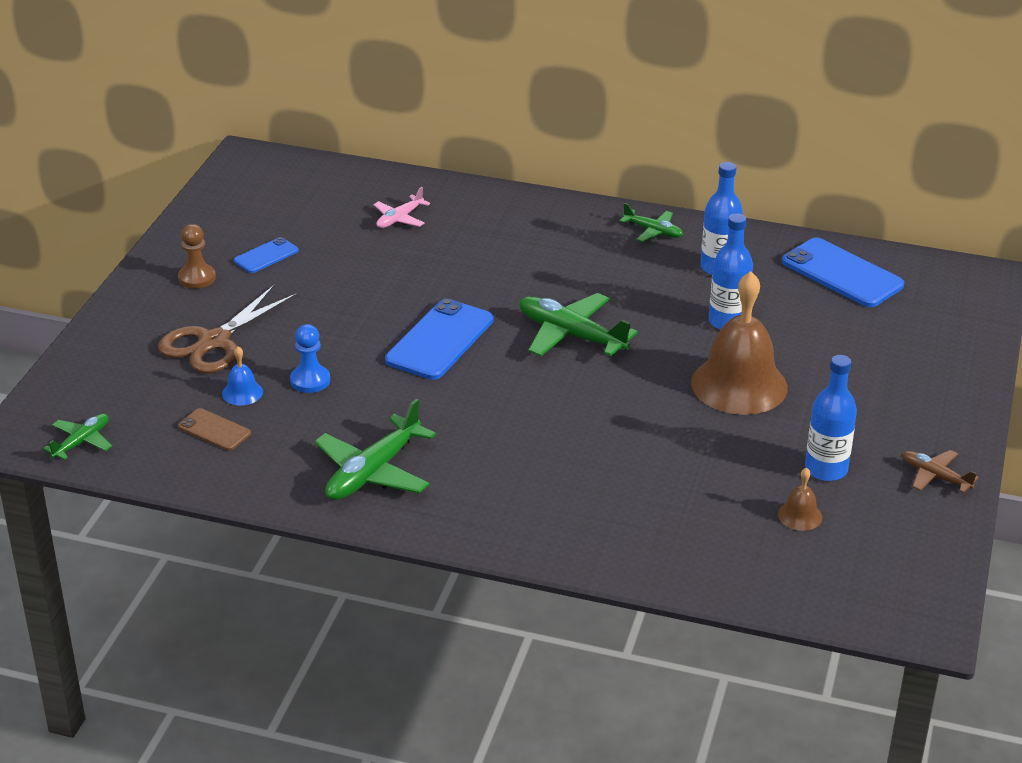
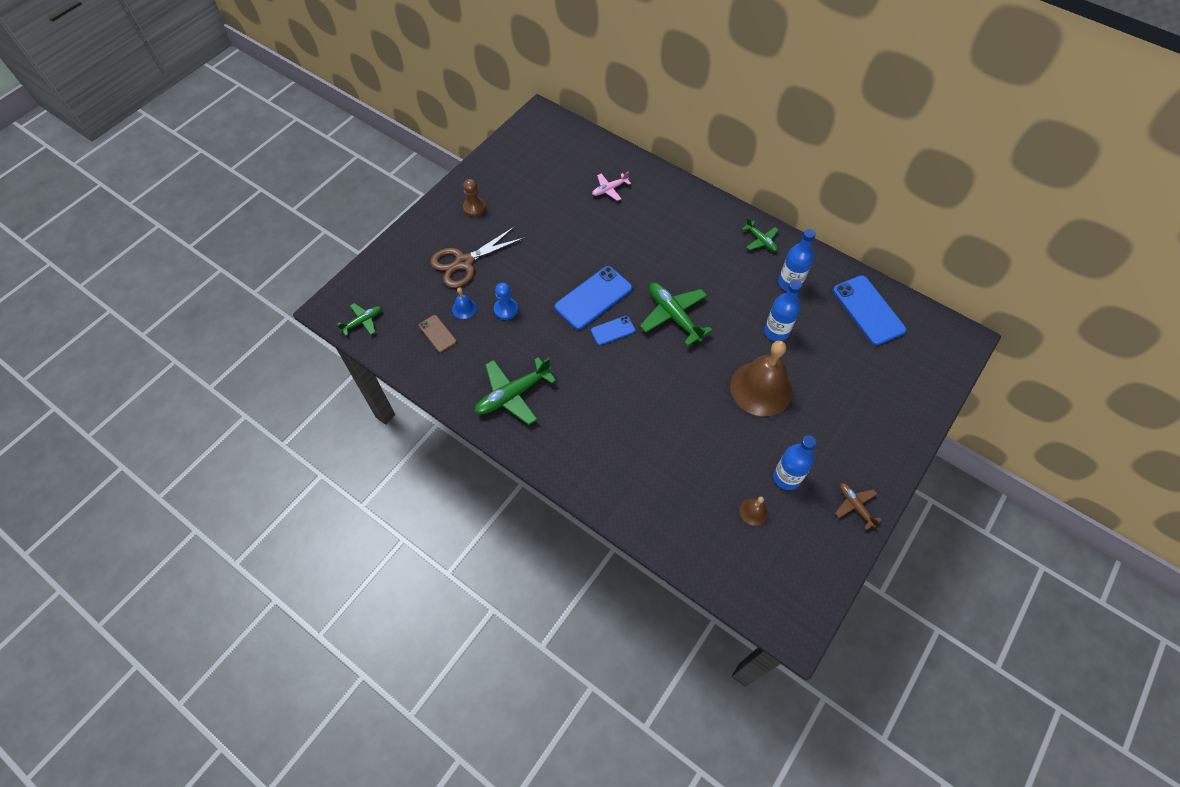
camera: 20 degrees right, 25 degrees up
blue phone [234,237,299,273] -> blue phone moved to [591,316,635,345]

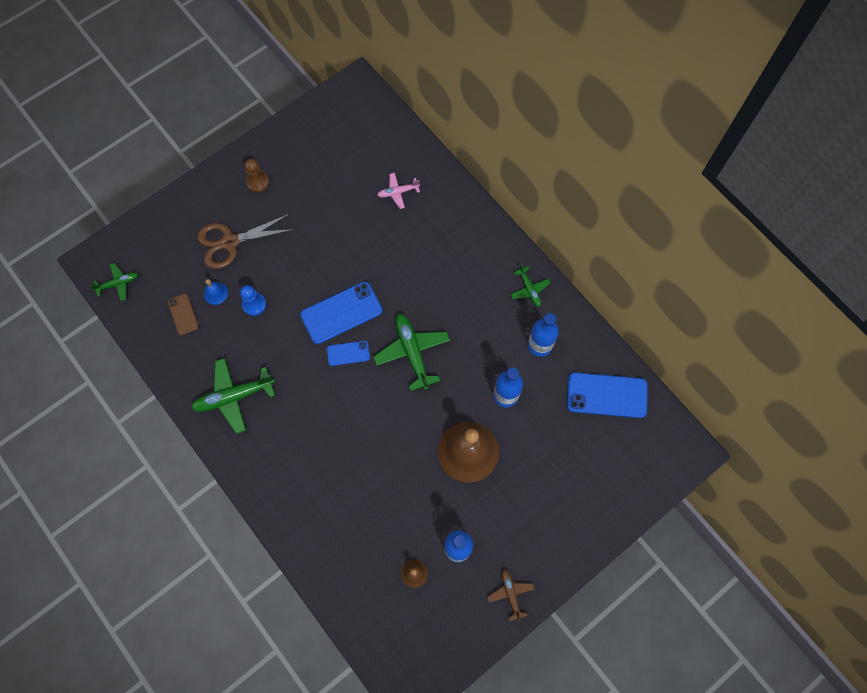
camera: 15 degrees right, 10 degrees up
blue phone [833,275,907,346] -> blue phone turned 75 degrees counterclockwise [567,372,647,418]

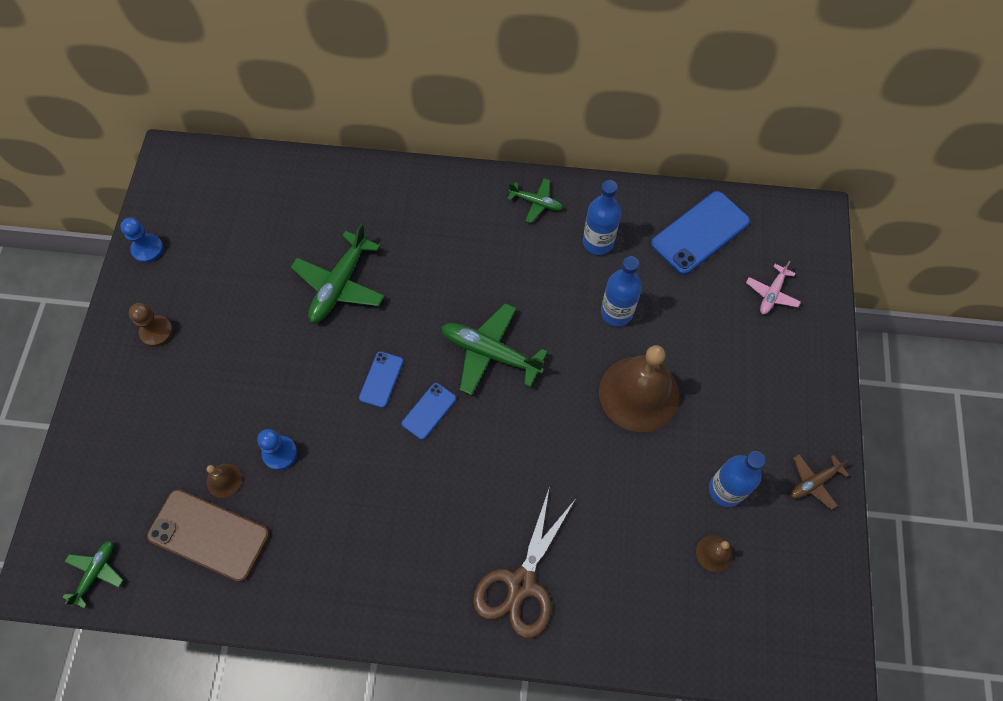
camera: 45 degrees left, 5 degrees down
brown phone [168,294,199,335] -> brown phone [147,489,269,582], size x1.87
green plane [191,358,275,434] -> green plane moved to [291,223,385,323]
brown scissors [197,213,296,269] -> brown scissors moved to [473,486,575,638]
blue bell [204,279,228,305] -> brown bell [207,464,242,498]
blue phone [300,281,382,344] -> blue phone [359,351,403,408], size x0.54
pink plane [377,173,420,209] -> pink plane moved to [746,261,801,314]
brown plane [487,569,534,621] -> brown plane turned 60 degrees counterclockwise [790,454,849,510]
none -> blue pawn [120,218,164,263]

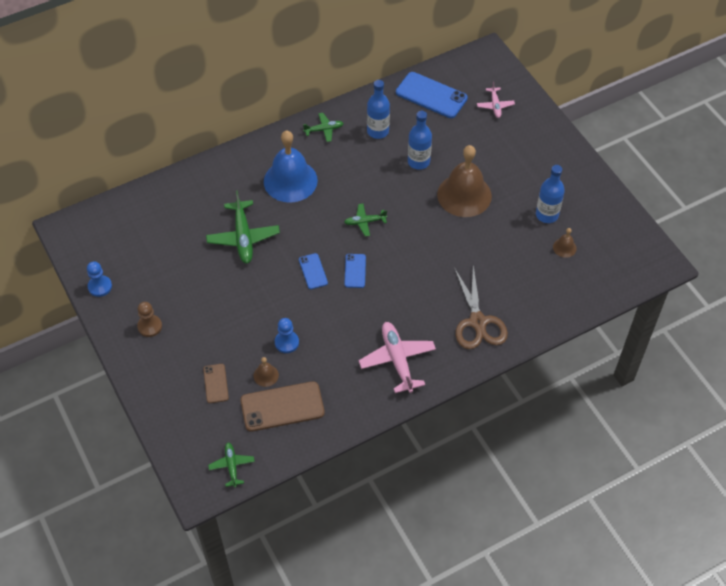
camera: 35 degrees left, 10 degrees down
green plane [441,303,548,395] -> green plane [344,204,387,237], size x0.56
blue phone [651,191,750,275] -> blue phone turned 75 degrees counterclockwise [396,72,468,118]
brown plane [790,454,849,510] -> none
none -> brown phone [203,364,229,403]
none -> blue bell [264,131,318,203]
none -> pink plane [359,322,436,393]

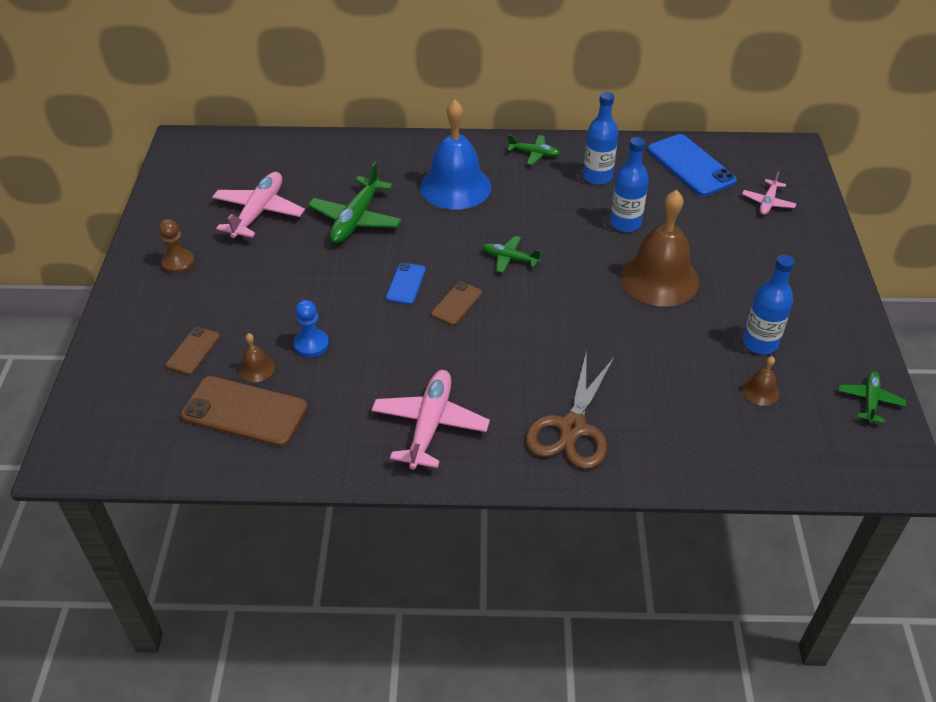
camera: 30 degrees right, 10 degrees down
blue pawn [87,261,112,297] -> none
green plane [208,442,255,487] -> green plane moved to [839,371,906,423]
blue phone [344,254,366,288] -> brown phone [431,282,482,325]
none -> pink plane [212,172,305,238]

